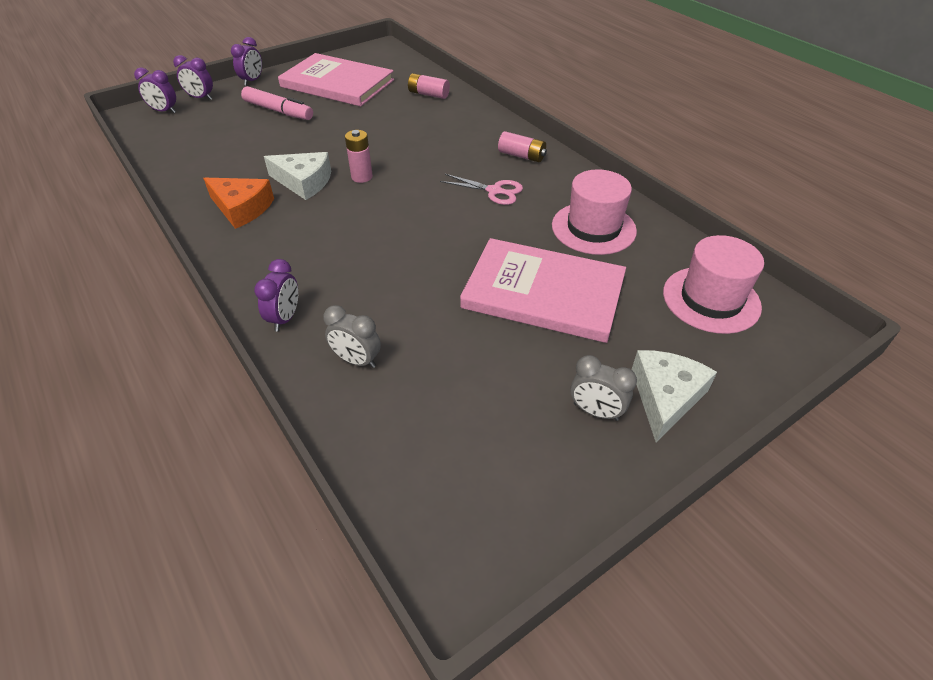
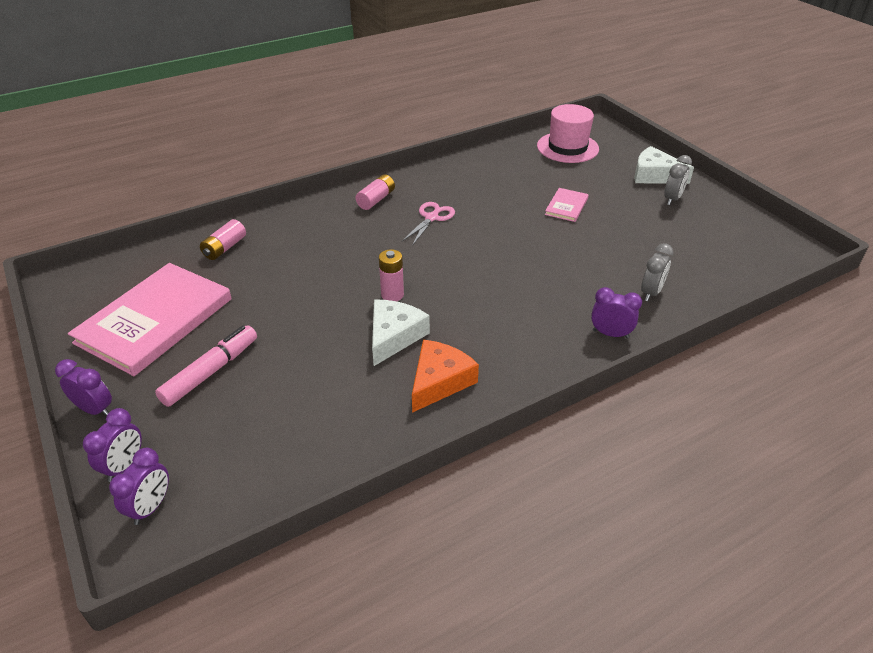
camera: 85 degrees left, 5 degrees down
pink book [460,238,626,343] -> pink book [545,188,589,222], size x0.44
pink hat [552,169,637,255] -> none

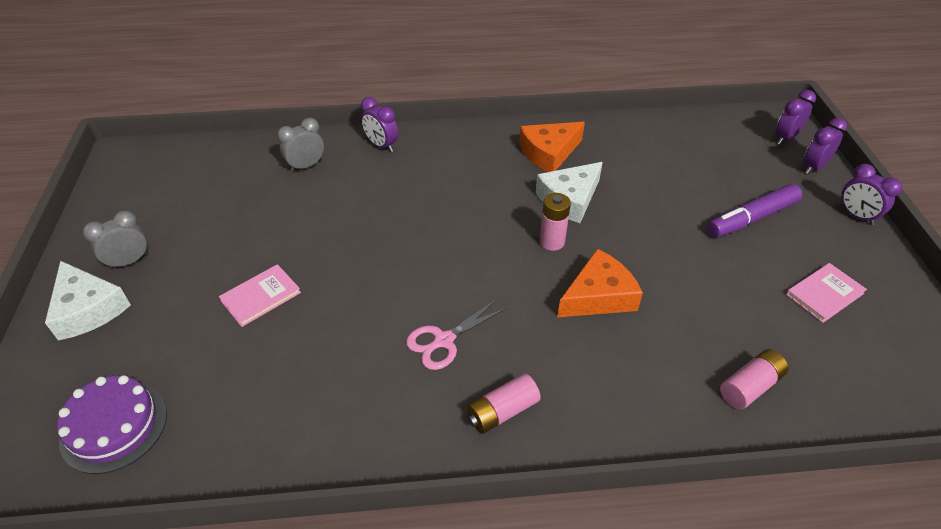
camera: 155 degrees left, 5 degrees up
pink book [68,263,232,376] -> pink book [786,263,867,323], size x0.44
pink marker [155,325,257,407] -> purple marker [707,184,802,237]
pink hat [537,104,599,163] -> purple cake [57,375,167,474]
none -> orange cheese [557,249,643,317]

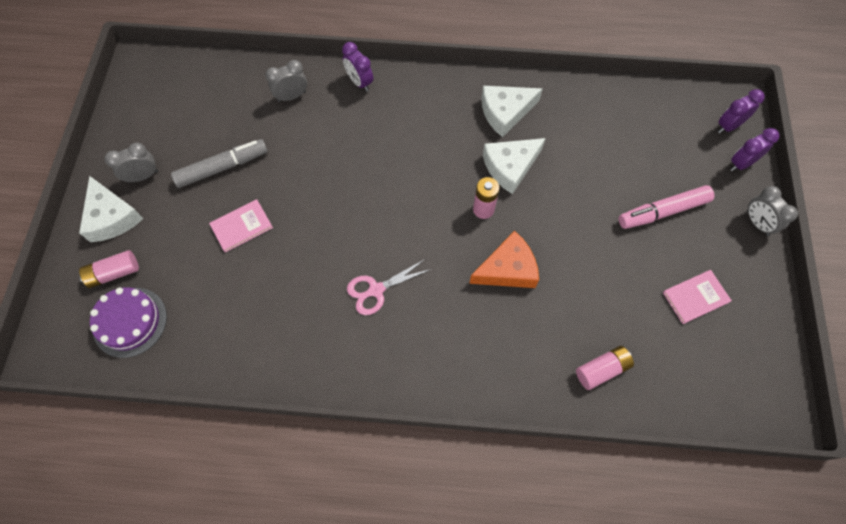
camera: 10 degrees right, 20 degrees up
pink battery [467,373,541,434] -> pink battery moved to [79,250,139,288]
orange cheese [519,122,585,172] -> white cheese [481,86,543,137]
purple marker [707,184,802,237] -> pink marker [619,185,714,229]
purple clock [840,164,902,225] -> grey clock [747,186,798,236]
none -> grey marker [171,139,268,188]

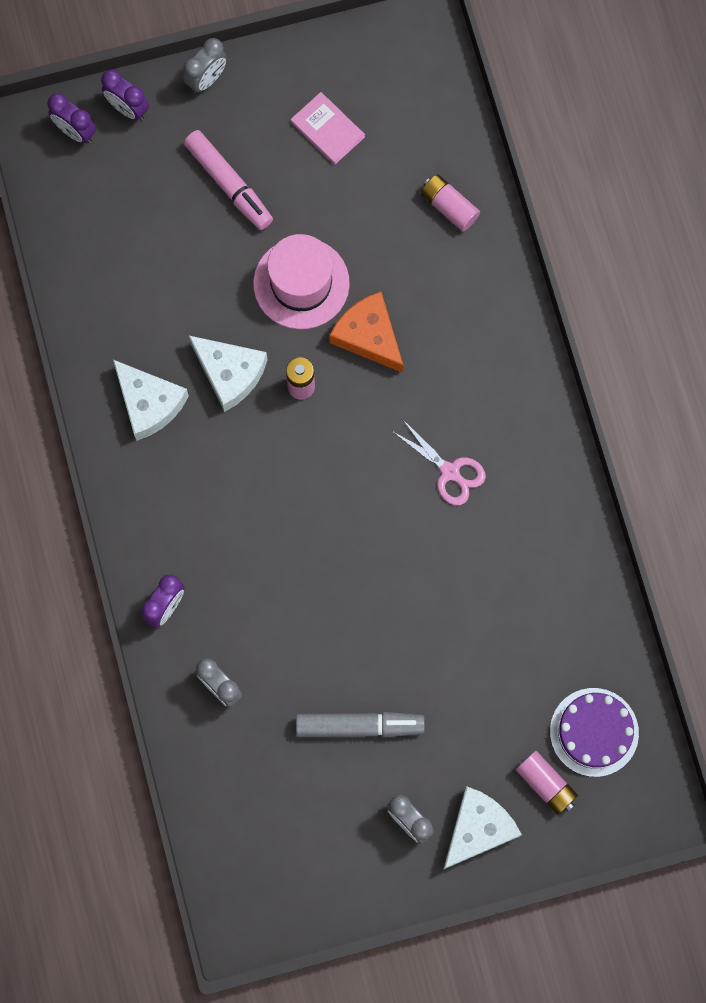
camera: 110 degrees left, 10 degrees up
grey marker [171,139,268,188] -> grey marker turned 135 degrees clockwise [296,712,425,737]
pink book [209,199,273,252] -> none
none -> pink hat [253,234,350,329]

